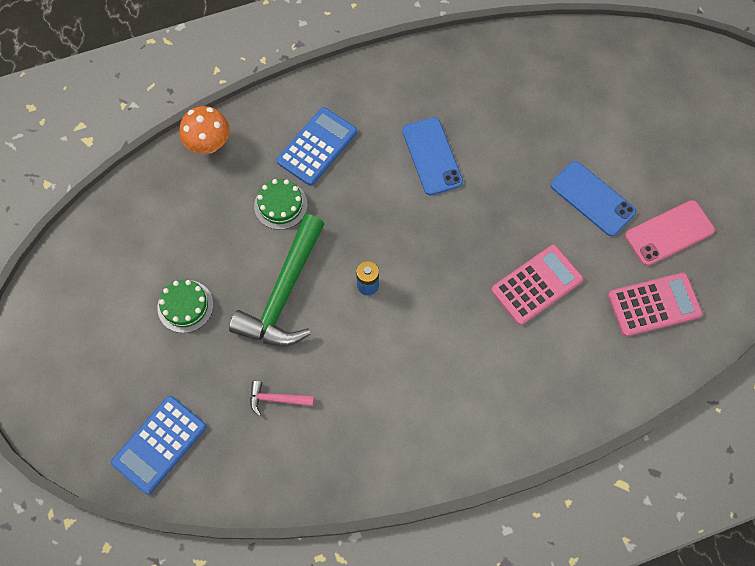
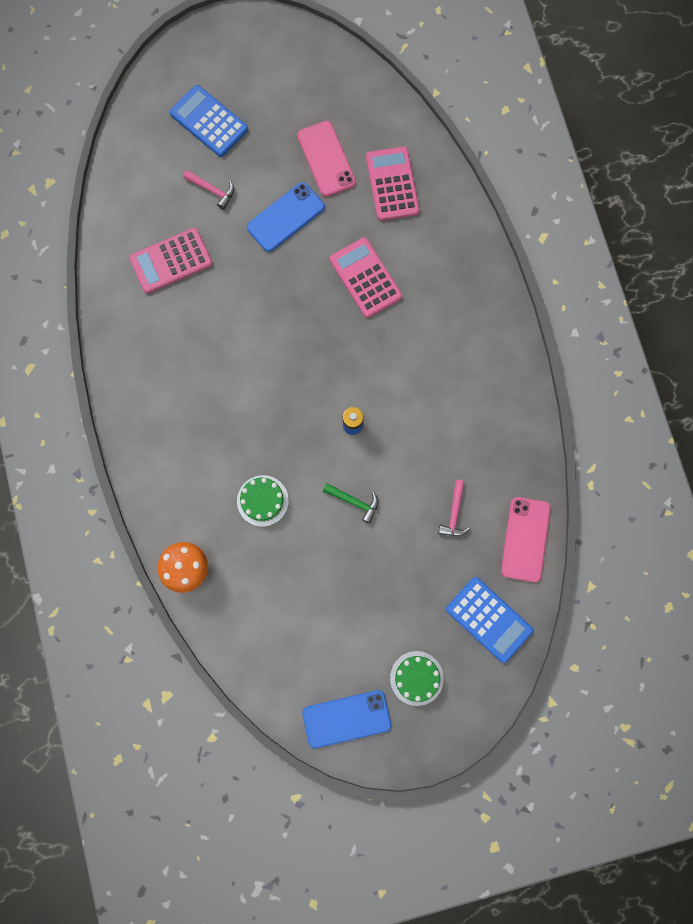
camera: 85 degrees left, 10 degrees up
green cake [157,280,213,333] -> green cake moved to [390,651,444,706]
green hammer [229,214,324,346] -> green hammer [323,483,378,523], size x0.44
blue calculator [277,107,357,186] -> blue calculator moved to [170,85,248,157]
blue phone [402,117,463,195] -> blue phone moved to [302,690,391,748]
none -> pink calculator [129,228,212,293]
none -> pink hammer [183,170,234,210]
none -> pink phone [501,497,551,582]

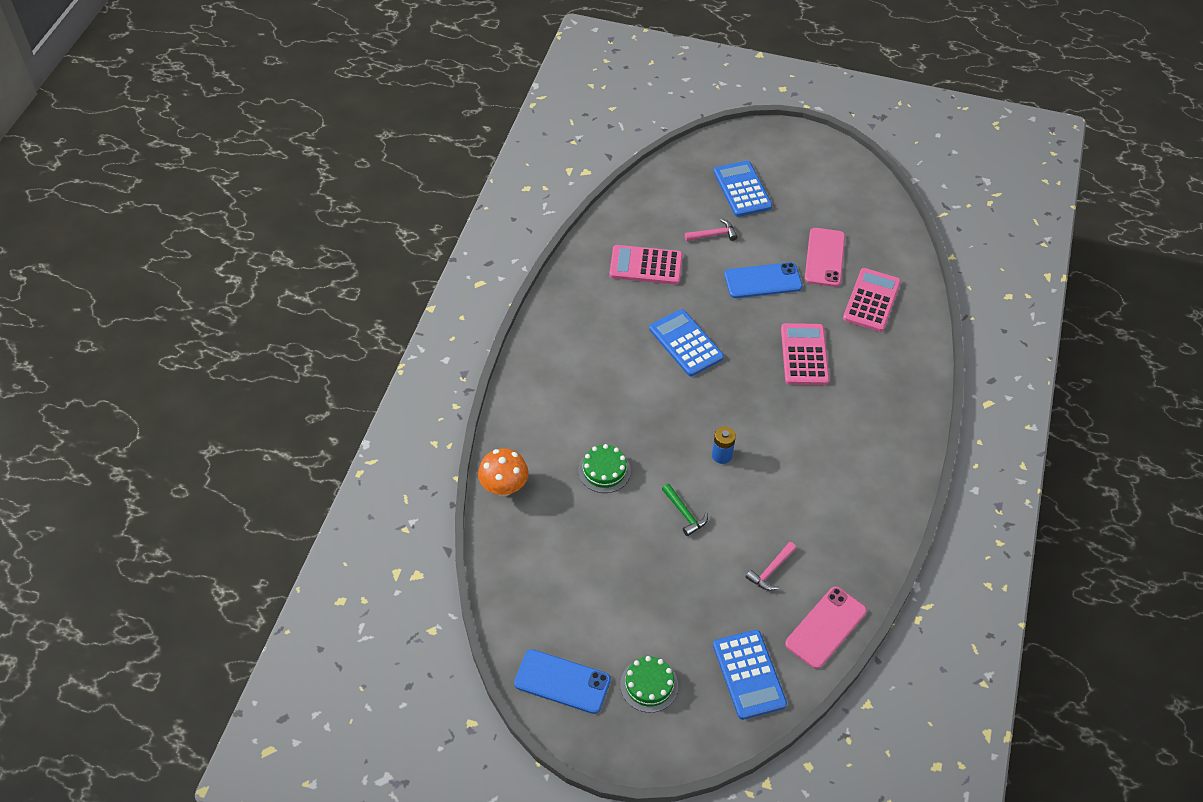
camera: 30 degrees right, 25 degrees down
pink hammer [183,170,234,210] -> pink hammer turned 75 degrees counterclockwise [685,219,738,241]
none -> blue calculator [649,309,724,376]

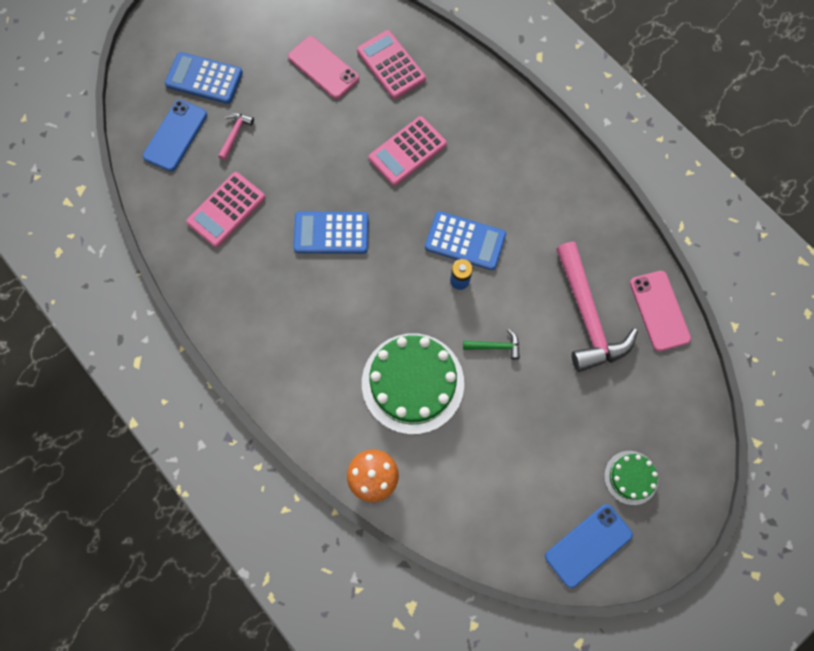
camera: 55 degrees left, 20 degrees up
green cake [579,444,631,493] -> green cake [362,333,464,434], size x1.98
blue calculator [713,630,787,720] -> blue calculator moved to [425,211,506,270]
blue phone [724,262,802,298] -> blue phone moved to [143,100,207,171]
pink hammer [746,542,797,591] -> pink hammer [556,242,638,372], size x2.29
pink calculator [781,323,830,385] -> pink calculator turned 75 degrees counterclockwise [369,116,447,186]

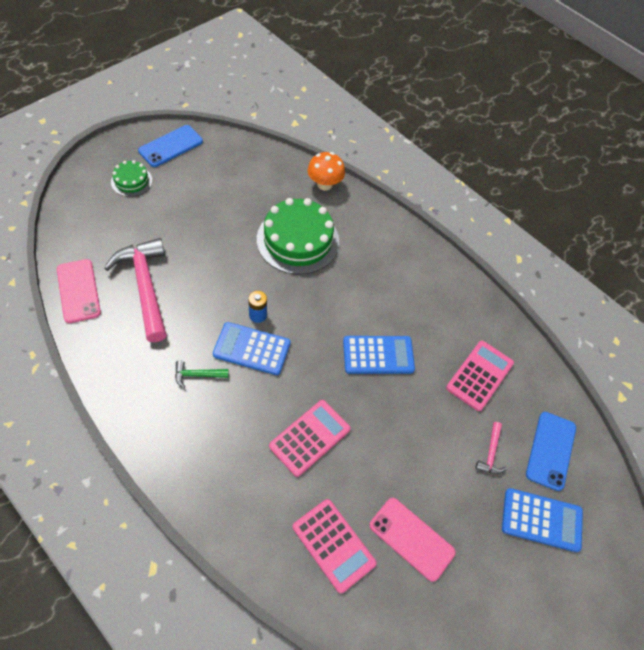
camera: 170 degrees right, 15 degrees down
green hammer [463,329,520,360] -> green hammer moved to [175,361,229,388]

